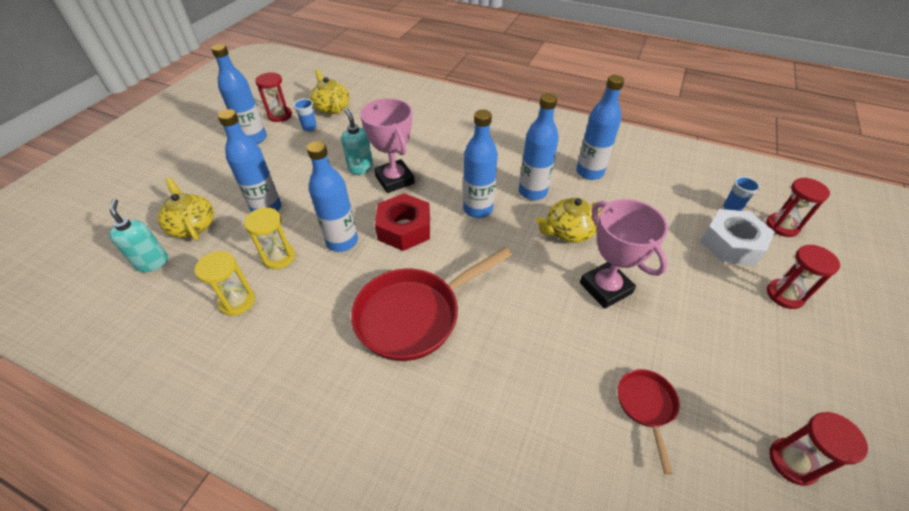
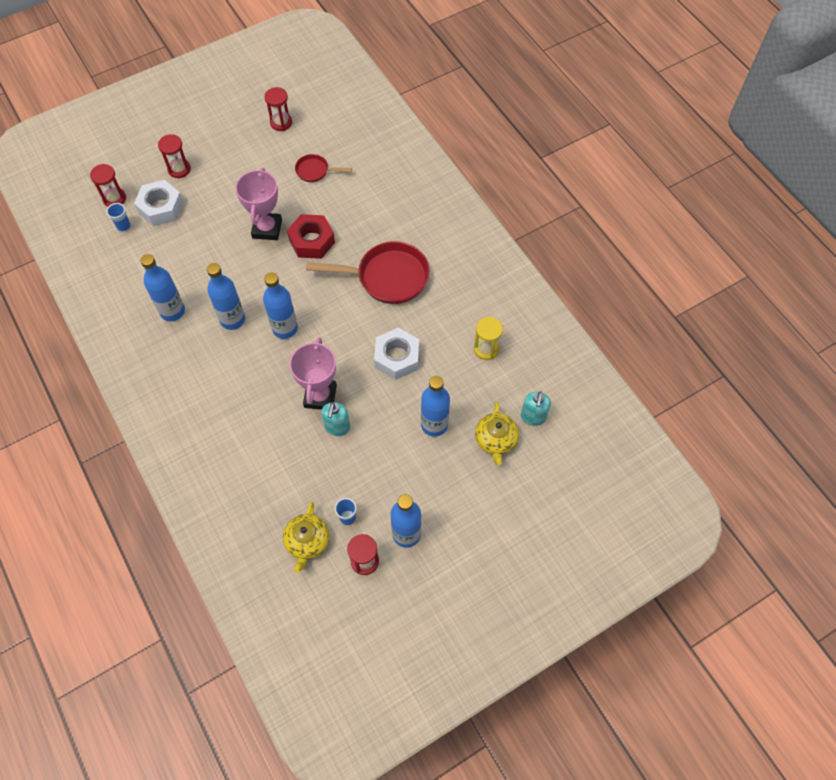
camera: 145 degrees left, 15 degrees up
yellow hourglass [244,208,295,269] -> none
blue bottle [307,141,358,252] -> white nut [374,328,419,380]
red nut [375,193,430,251] -> red nut moved to [287,214,335,259]
yellow teapot [536,198,603,243] -> none
red pan [618,369,680,475] -> red pan turned 60 degrees clockwise [295,154,352,182]

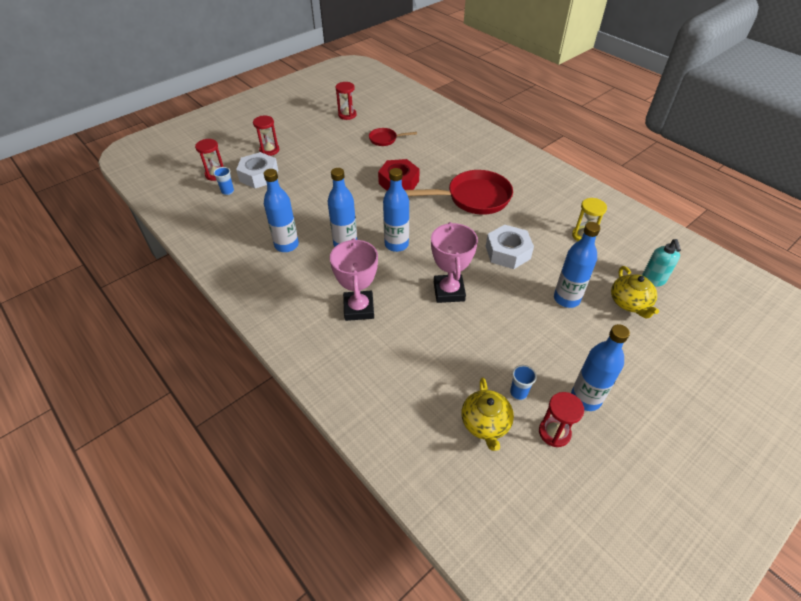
camera: 10 degrees left, 15 degrees down
pink trophy [235,168,282,240] -> pink trophy moved to [330,238,378,321]
turquoise soap dispenser [321,402,350,436] -> none

